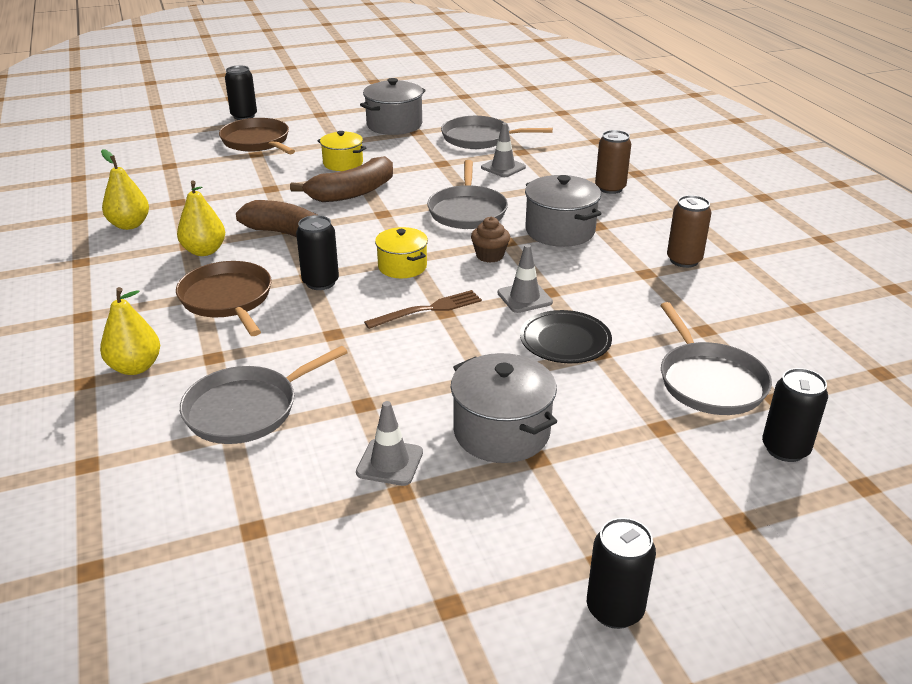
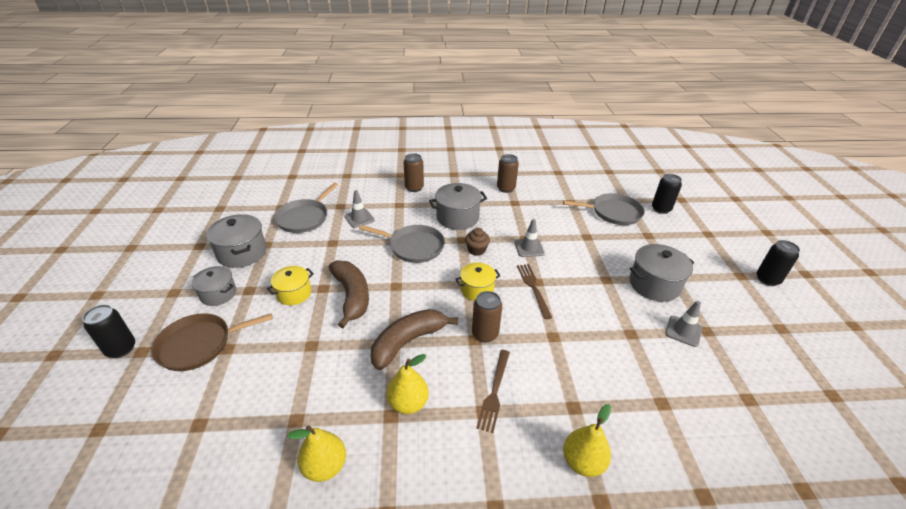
camera: 75 degrees left, 5 degrees up
brown pan [176,261,272,336] -> brown fork [476,350,510,433]
grey pan [180,346,348,444] -> none
black can [296,215,339,290] -> brown can [472,291,502,342]
black plate [520,310,612,363] -> none
none -> grey pot [192,266,236,306]

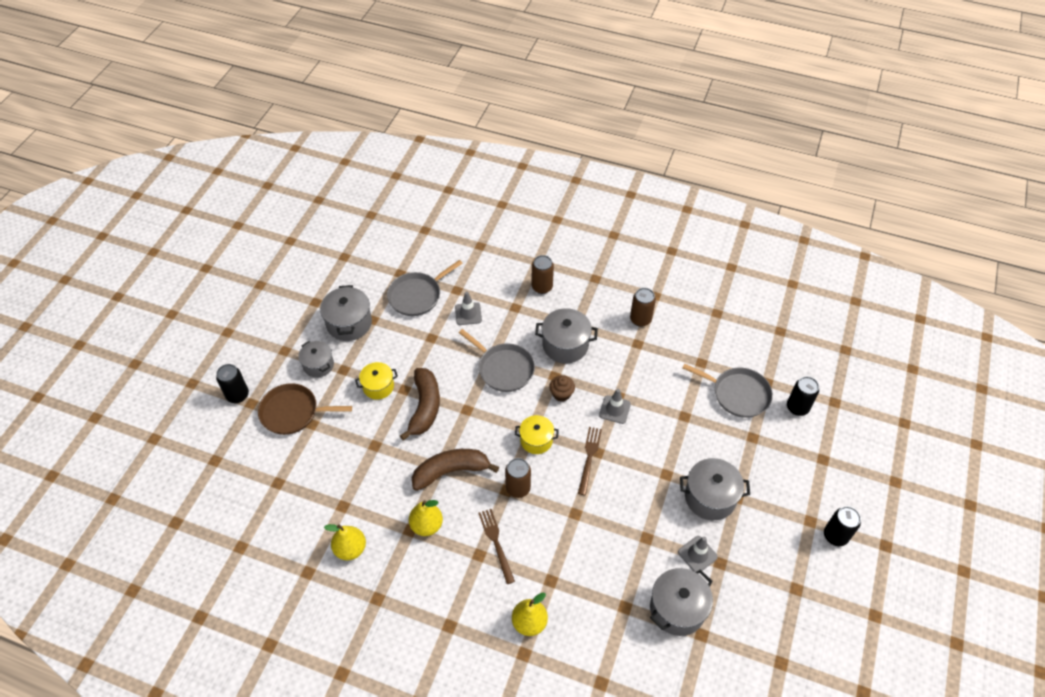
camera: 25 degrees right, 15 degrees up
brown fork [476,350,510,433] -> brown fork turned 120 degrees clockwise [478,509,515,584]
none -> grey pot [650,568,713,636]

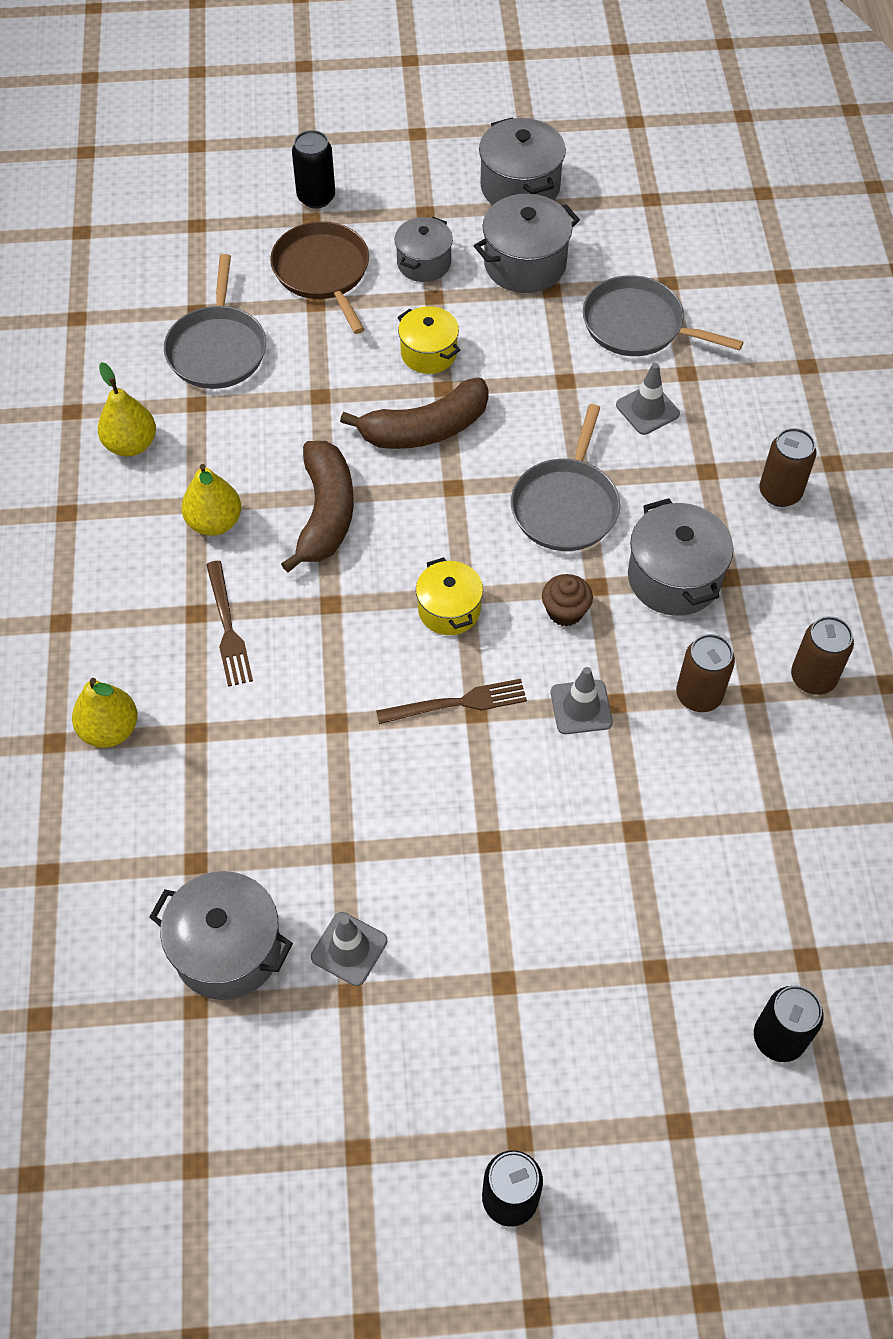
camera: 65 degrees right, 5 degrees up
brown banana [412,449,499,491] -> brown banana turned 45 degrees clockwise [281,441,354,573]
brown fork [478,509,515,584] -> brown fork turned 120 degrees clockwise [206,561,253,687]
brown can [505,458,531,498] -> brown can moved to [676,634,735,712]
grey pot [680,458,750,520] -> grey pot moved to [479,117,566,205]
grey pan [683,364,773,418] -> grey pan moved to [164,254,266,389]

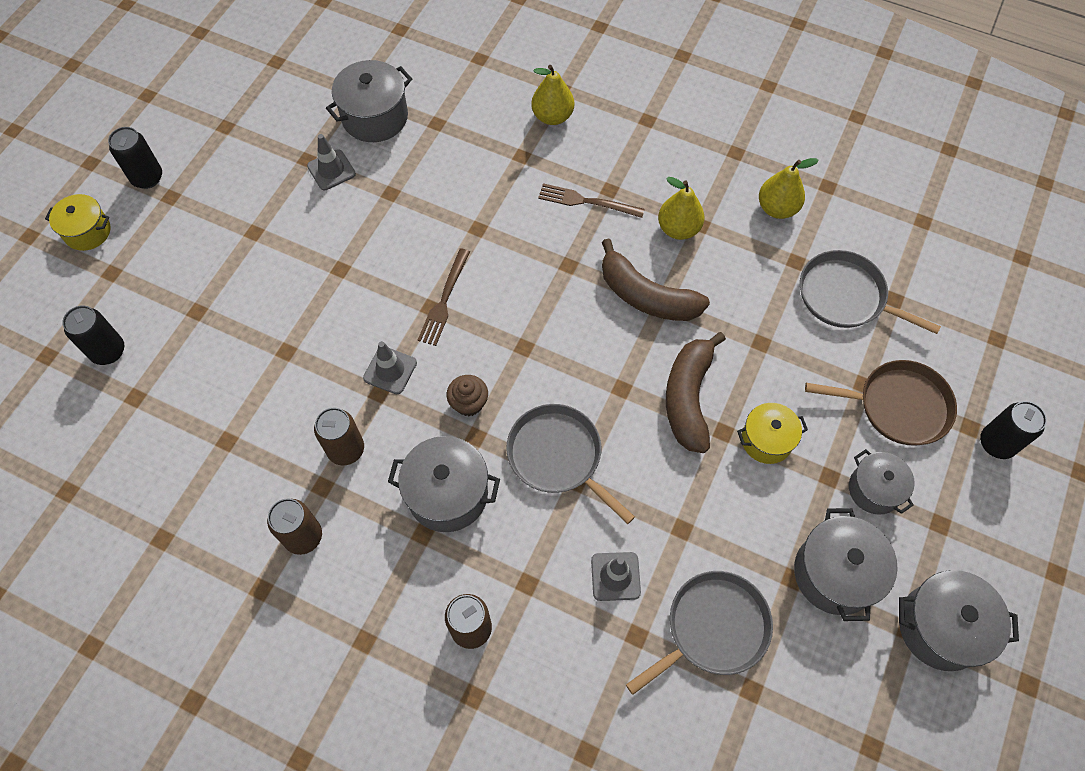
camera: 120 degrees right, 5 degrees up
yellow pot [416,557,483,635] -> yellow pot moved to [45,194,111,251]

